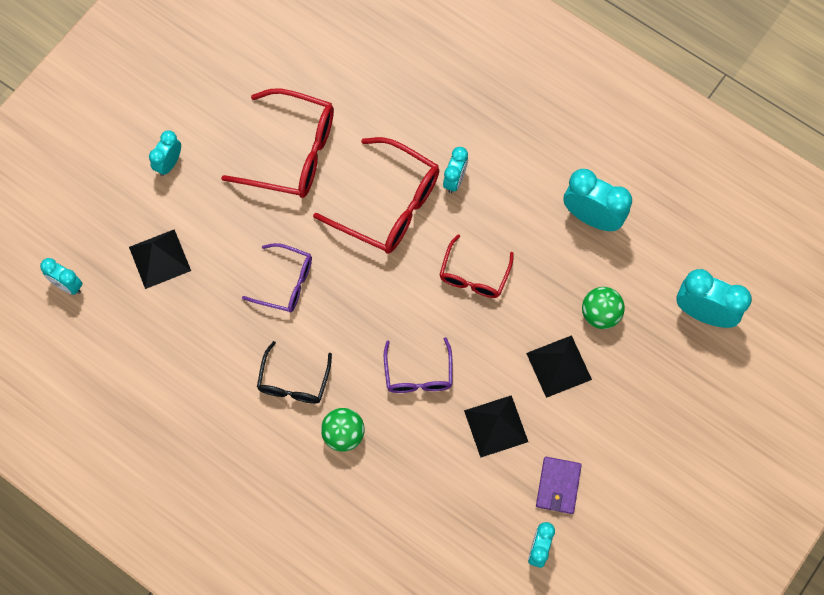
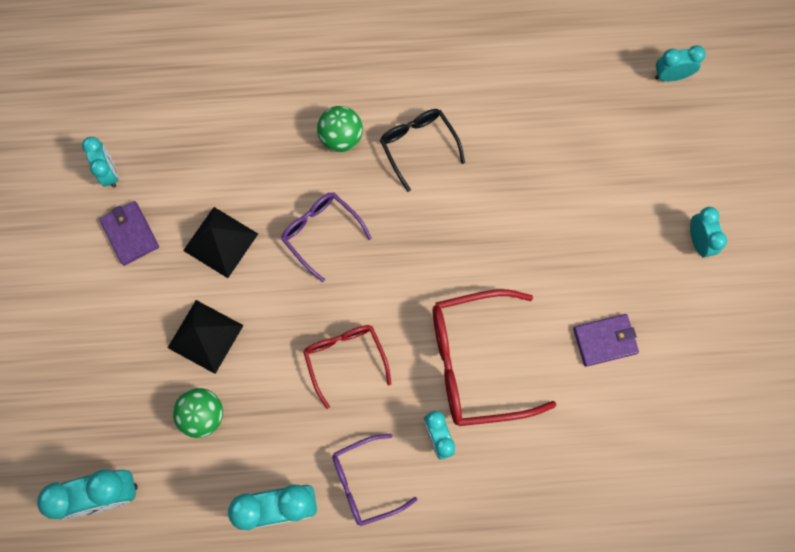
camera: 140 degrees right, 5 degrees up
black pyramid [129,229,191,289] -> none
red glasses [221,89,334,198] -> purple wallet [573,314,639,367]
purple glasses [242,243,312,312] -> purple glasses moved to [332,434,417,526]

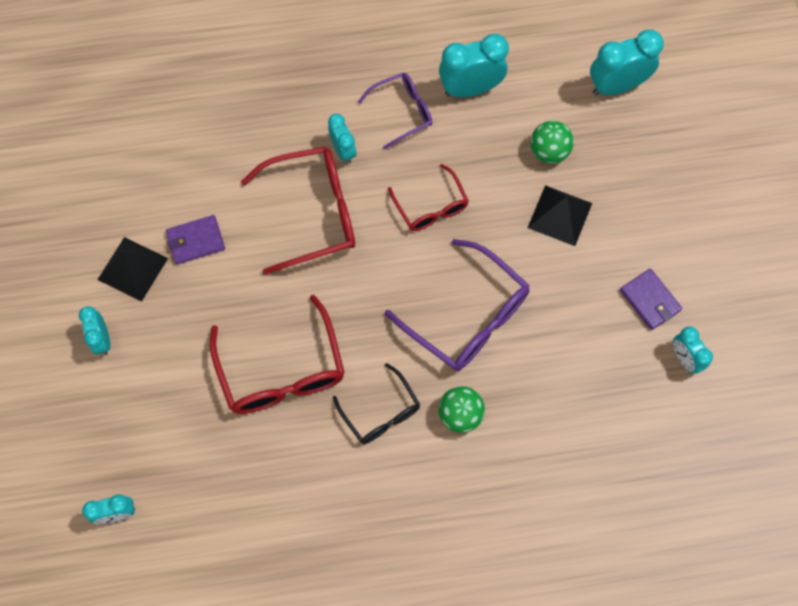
camera: 175 degrees right, 5 degrees down
black pyramid [183,207,258,278] -> black pyramid moved to [97,237,168,302]
purple glasses [281,192,372,282] -> purple glasses [385,239,530,371], size x1.69
none -> red glasses [210,294,345,414]

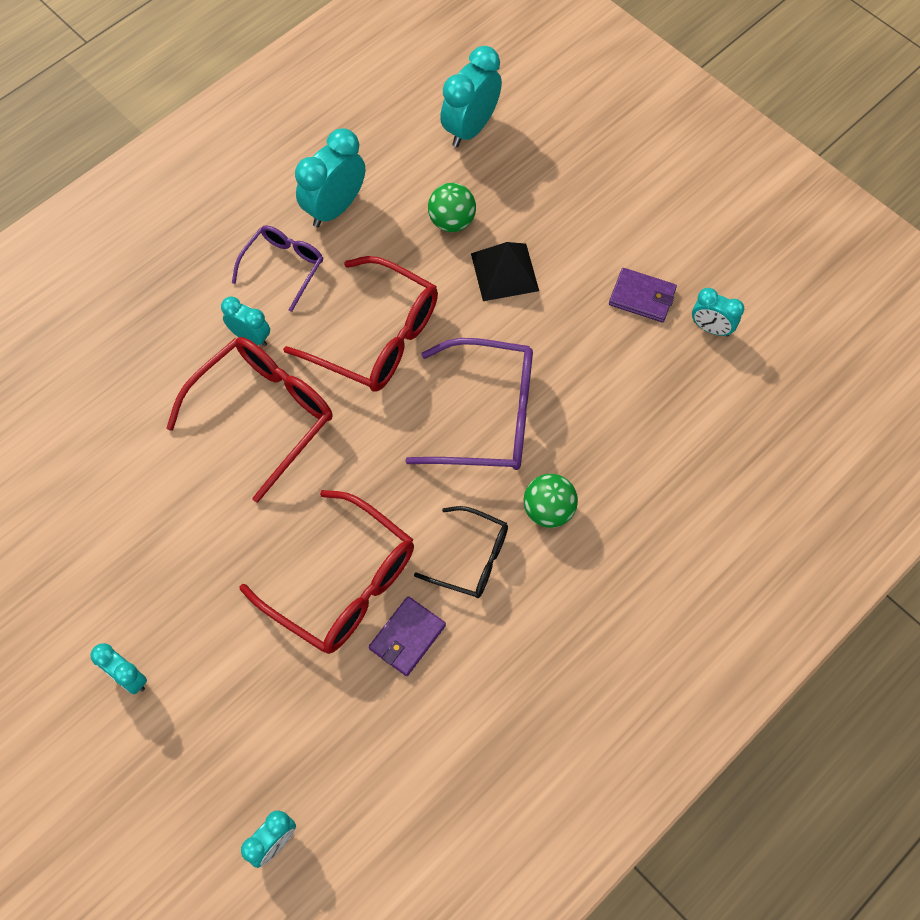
camera: 35 degrees left, 5 degrees down
black pyramid [97,237,168,302] -> none
purple wallet [166,215,225,265] -> purple wallet moved to [369,596,446,676]
red glasses [388,164,469,231] -> red glasses [283,256,438,391], size x1.69

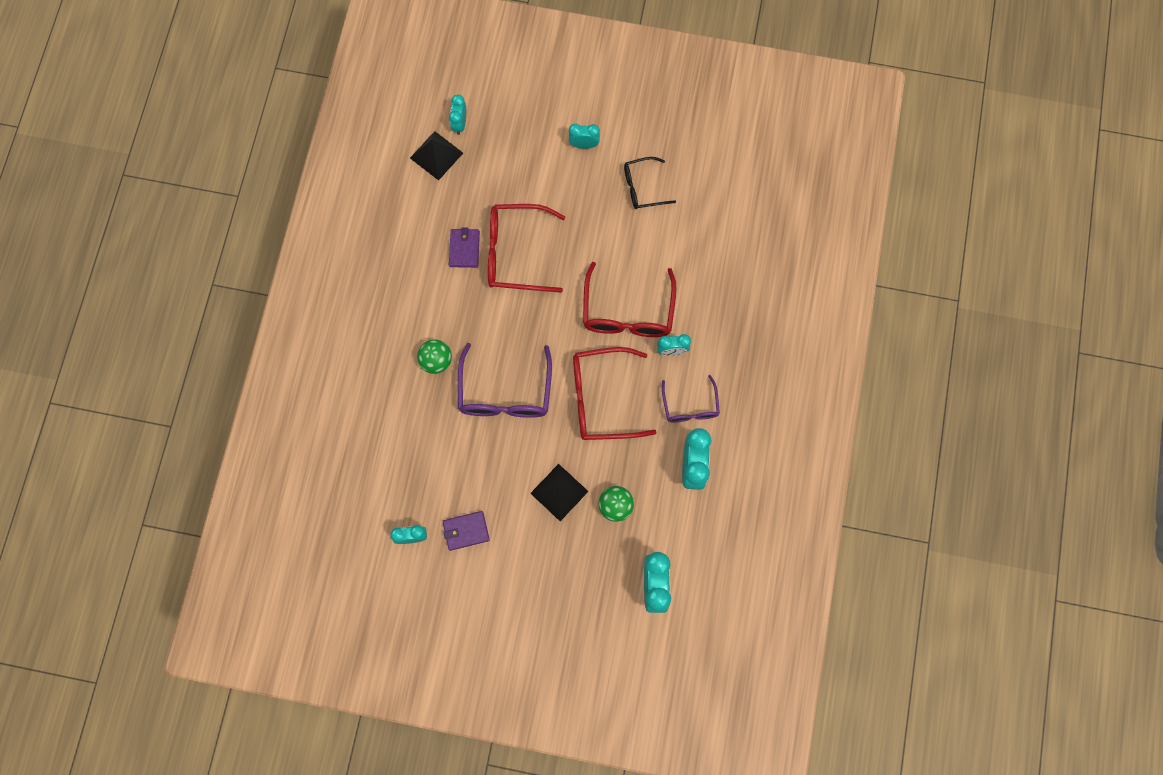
camera: 145 degrees right, 10 degrees up
purple glasses [405,338,533,470] -> purple glasses turned 60 degrees counterclockwise [458,343,552,418]
black glasses [414,506,508,598] -> black glasses moved to [624,157,676,209]
none -> black pyramid [410,131,463,180]

